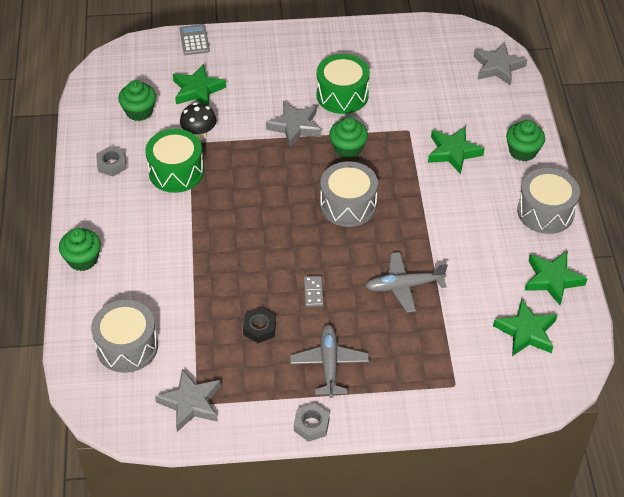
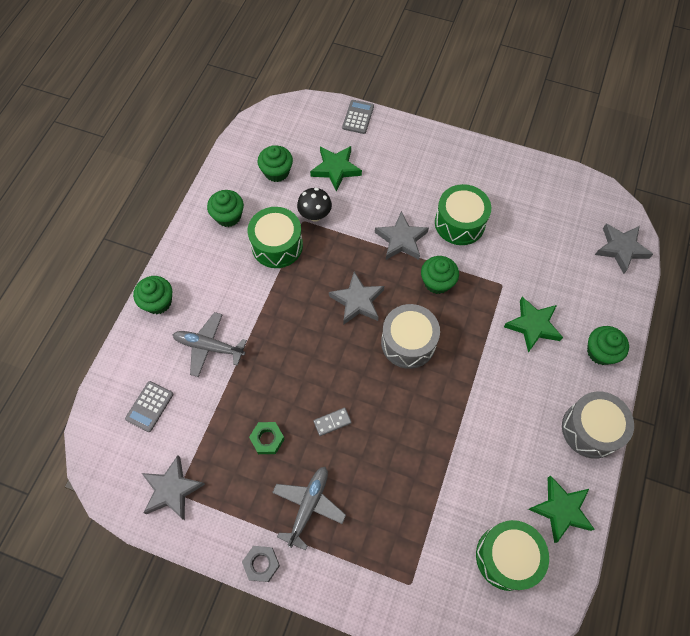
camera: 25 degrees right, 15 degrees up
grey drum [91,300,158,373] -> grey calculator [125,381,174,432]
grey nut [96,146,127,176] -> green cupcake [207,190,244,227]
black nut [243,308,276,343] -> green nut [249,422,285,454]
grey domino [304,276,324,307] -> grey domino turned 45 degrees clockwise [313,408,352,436]
grey plane [366,252,448,313] -> grey plane moved to [173,312,247,377]
green star [493,299,557,356] -> green drum [476,520,549,591]
none -> grey star [329,272,384,325]

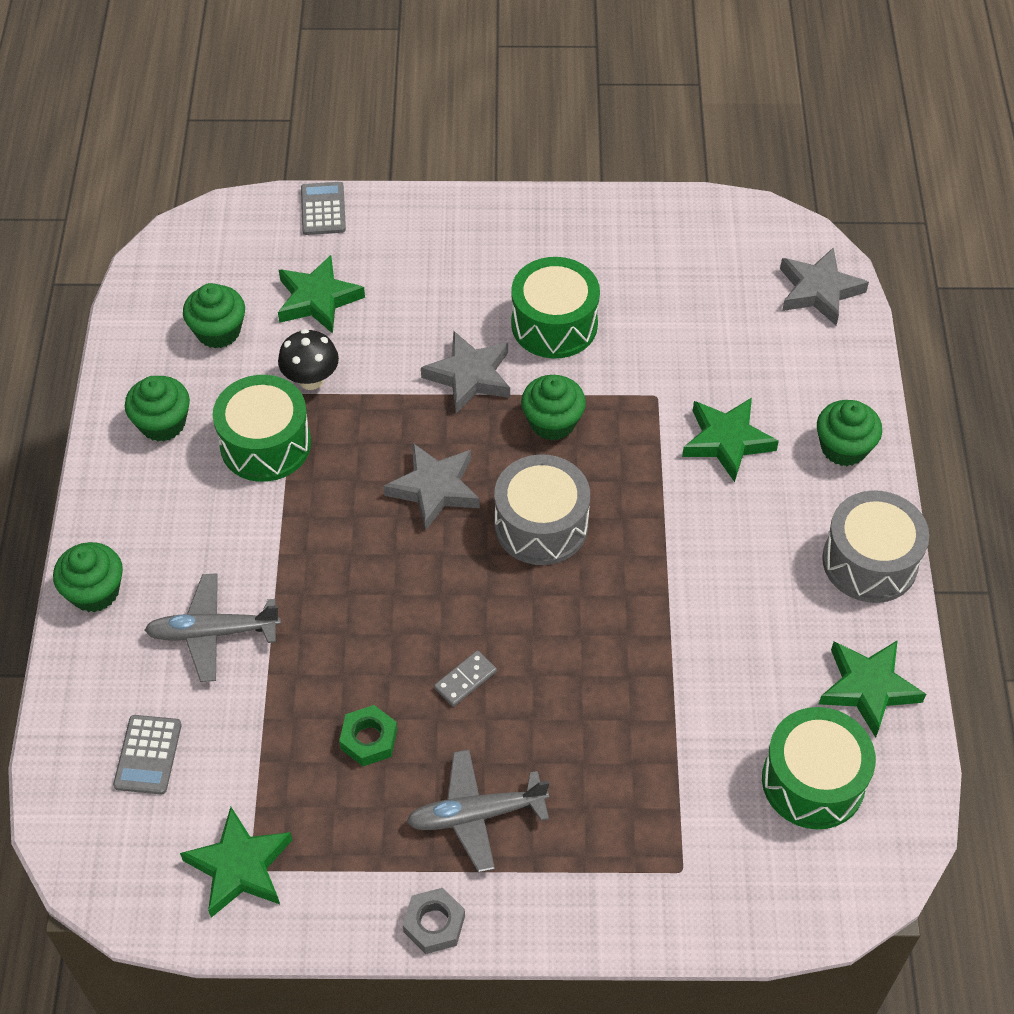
camera: 20 degrees left, 10 degrees down
grey star [142,455,205,520] -> green star [180,807,292,918]
grey plane [272,467,346,551] -> grey plane turned 105 degrees counterclockwise [406,749,549,873]

